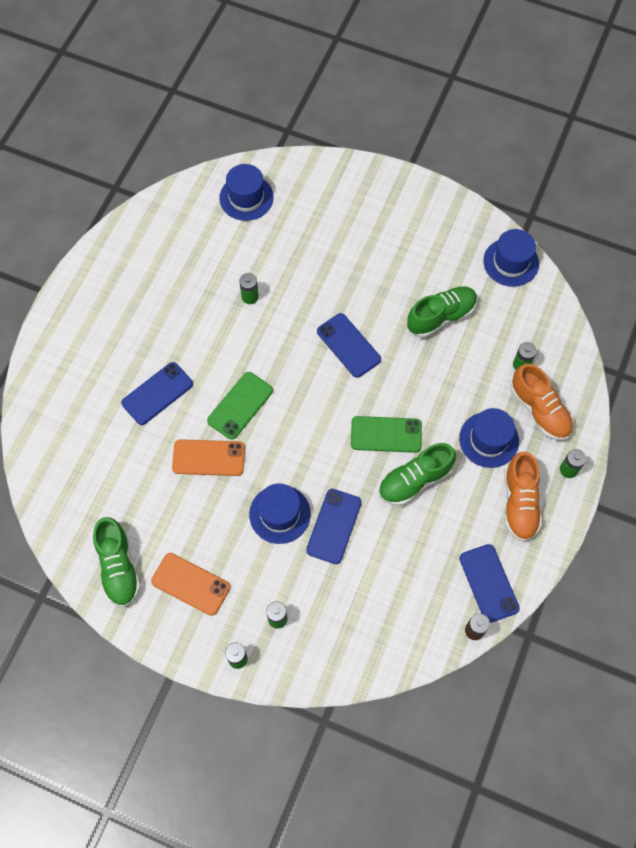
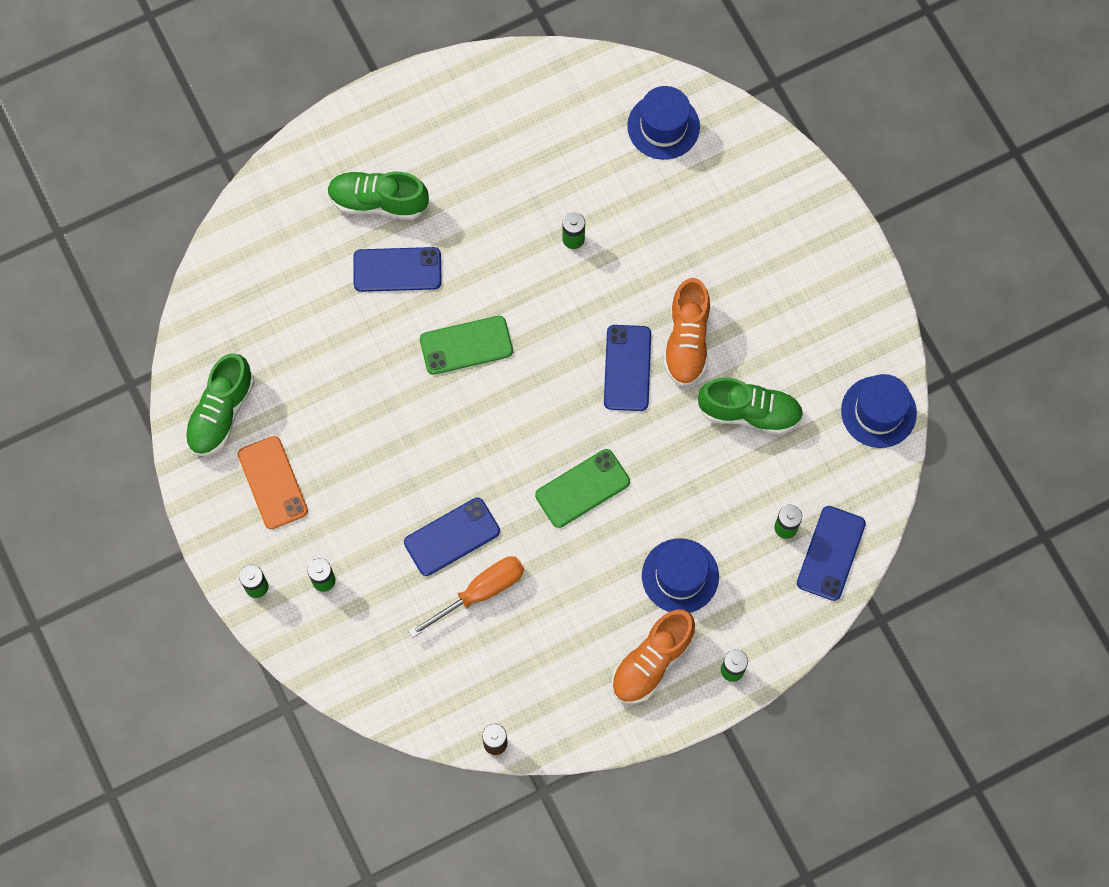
camera: 40 degrees right, 5 degrees up
orange phone [172,439,245,476] -> none
blue hat [249,484,311,544] -> none
green phone [351,416,422,453] -> green phone turned 75 degrees counterclockwise [535,449,630,528]
green shoe [378,443,456,506] -> green shoe moved to [327,171,429,220]
blue phone [459,544,520,623] -> blue phone moved to [797,506,866,601]
orange shoe [511,364,574,441] -> orange shoe moved to [664,278,710,387]
none -> orange screwdriver [408,556,524,638]

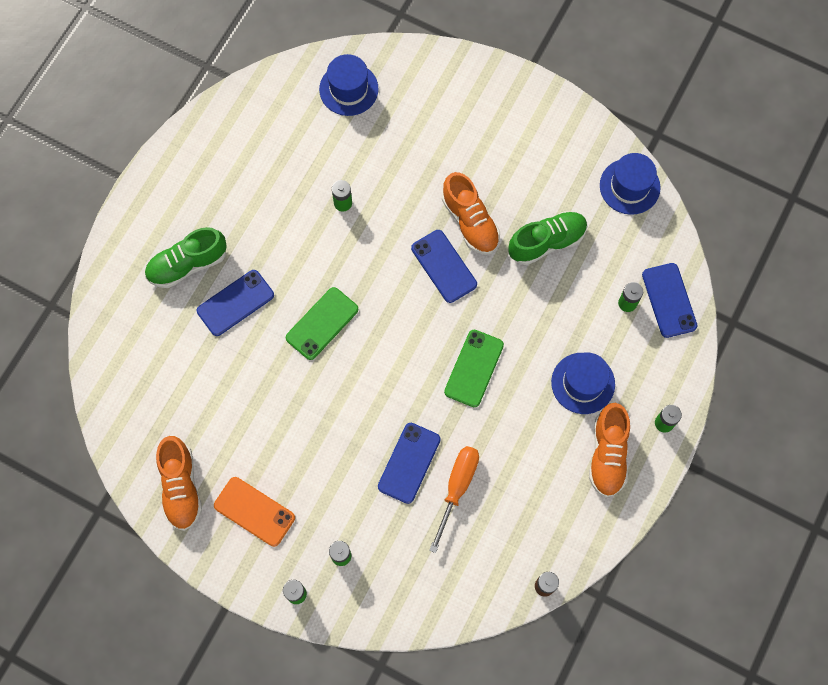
camera: 35 degrees left, 0 degrees up
green shoe [185,353,255,456] -> orange shoe [156,436,202,531]

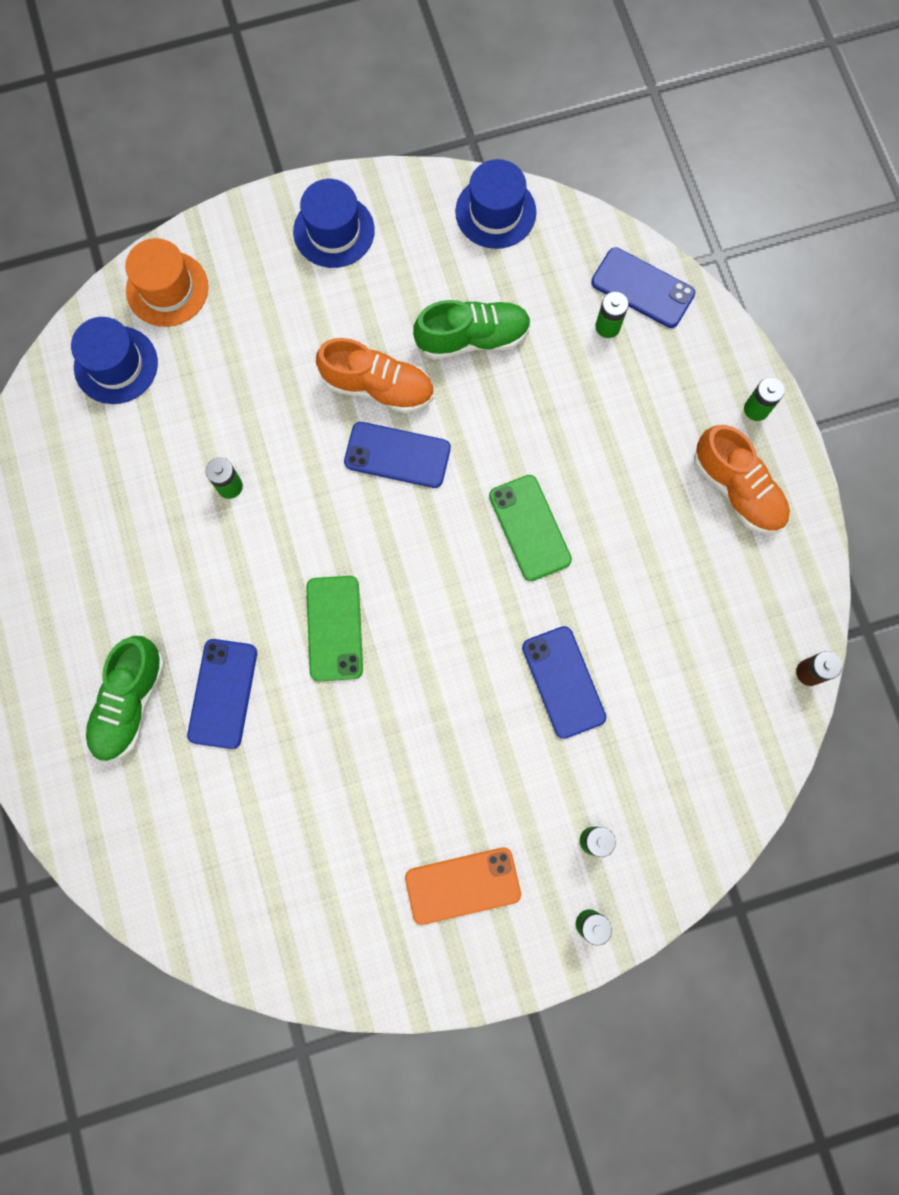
camera: 45 degrees left, 5 degrees up
orange shoe [156,436,202,531] -> none
orange screwdriver [429,446,479,553] -> none
green shoe [508,211,587,265] -> green shoe turned 60 degrees clockwise [413,300,531,360]
blue hat [551,353,615,414] -> blue hat moved to [293,179,375,268]
none -> orange hat [125,238,208,327]

